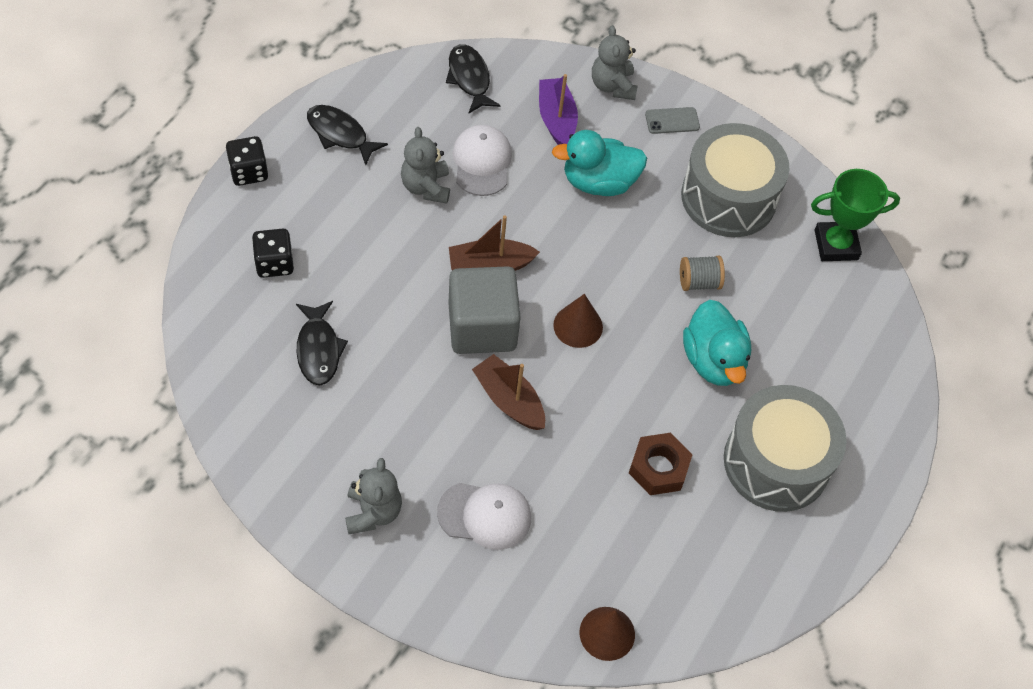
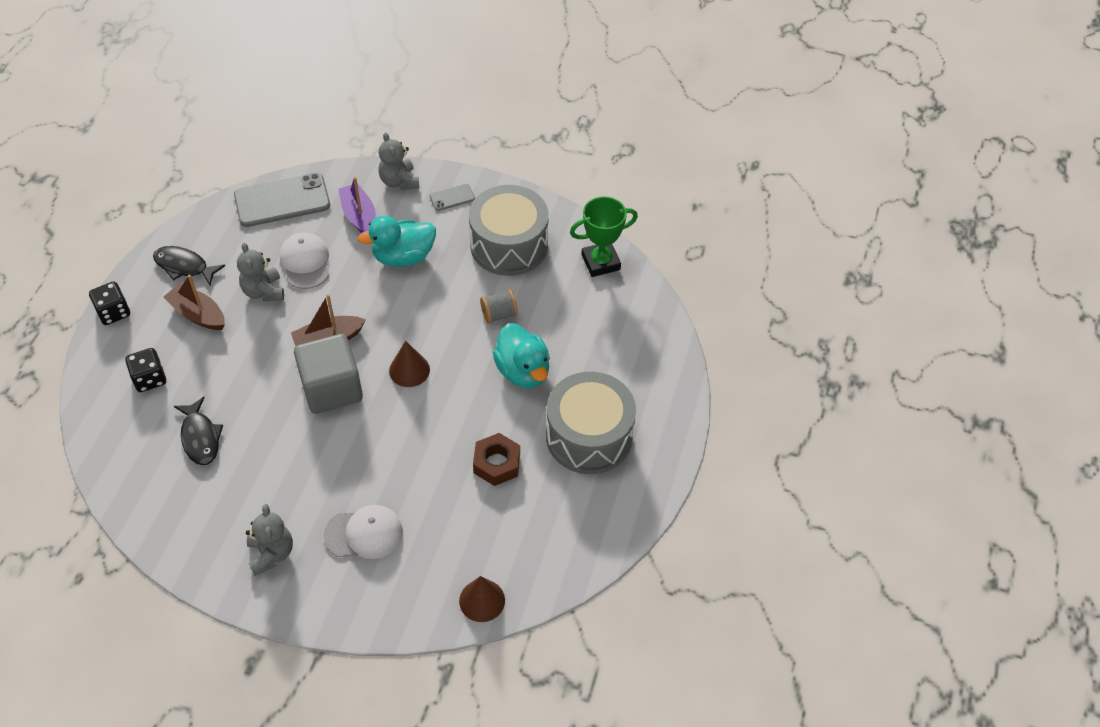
camera: 10 degrees left, 5 degrees down
black fish [446,44,500,114] -> grey phone [234,173,330,227]
brown boat [472,354,545,430] -> brown boat moved to [163,275,225,330]

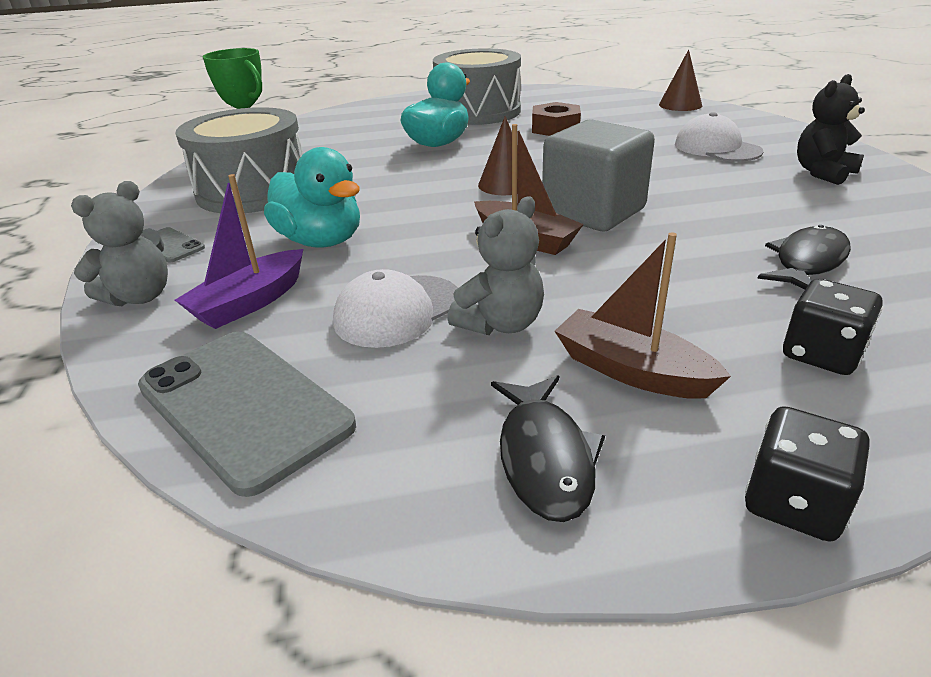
camera: 115 degrees left, 20 degrees down
brown boat [163,275,225,330] -> brown boat turned 120 degrees clockwise [555,232,731,399]
grey teddy bear [246,504,293,576] -> black teddy bear [797,74,865,185]
grey spool [480,289,518,324] -> none

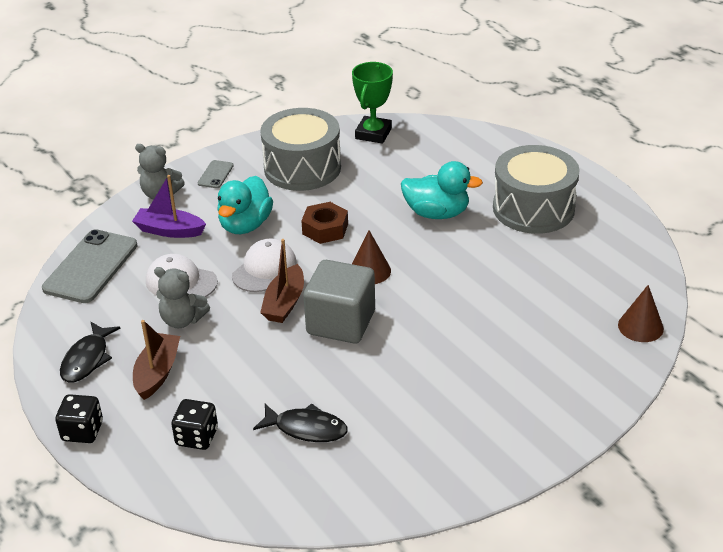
camera: 65 degrees right, 5 degrees up
black fish [491,375,605,522] -> black fish turned 45 degrees counterclockwise [60,322,121,383]
brown nut [532,102,581,136] -> brown nut moved to [301,202,348,244]
white cap [675,112,763,162] -> white cap moved to [232,238,297,292]
black teddy bear [797,74,865,185] -> none

